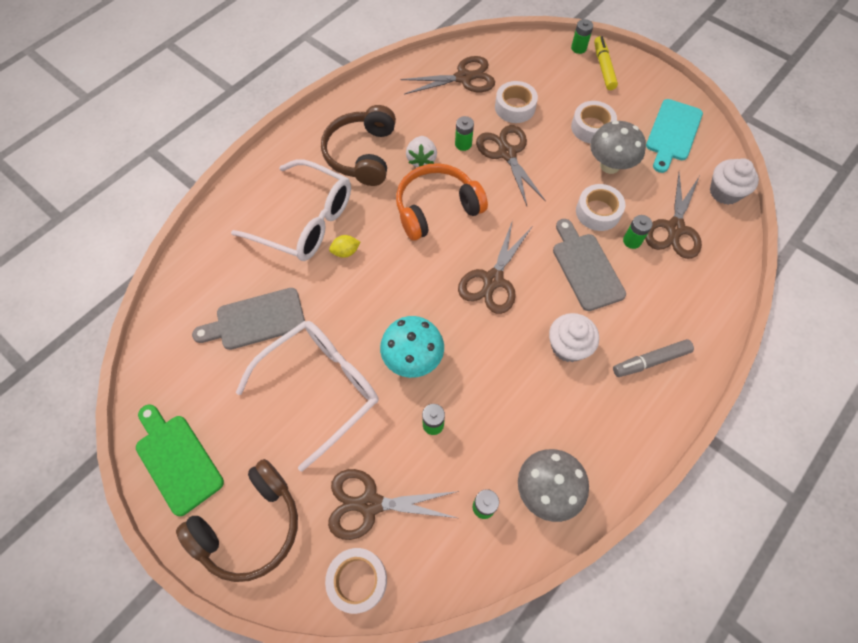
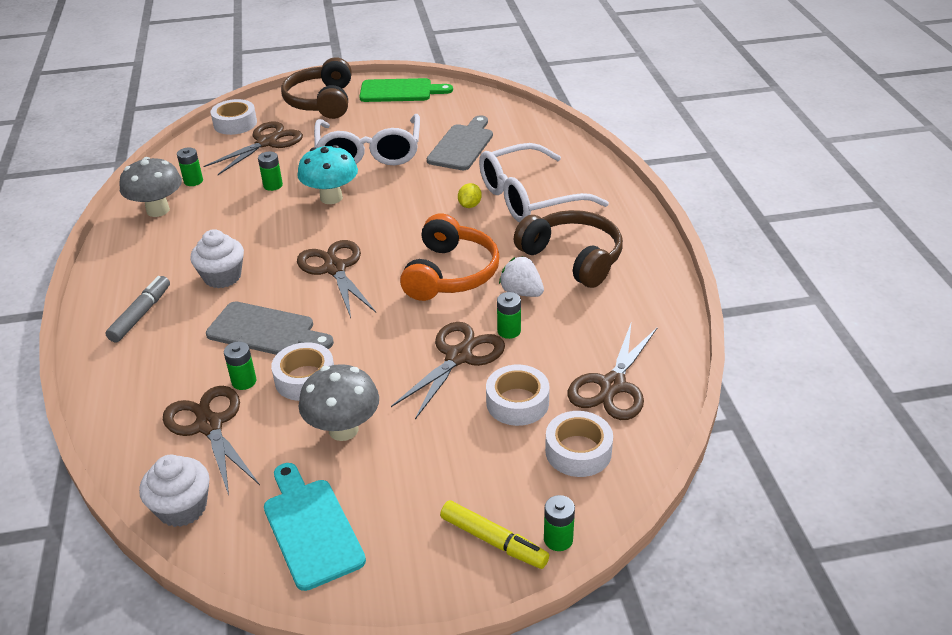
camera: 130 degrees right, 25 degrees down
brown scissors [476,125,546,206] -> brown scissors turned 75 degrees counterclockwise [391,322,505,419]
white tape [571,101,617,143] -> white tape moved to [545,411,613,477]

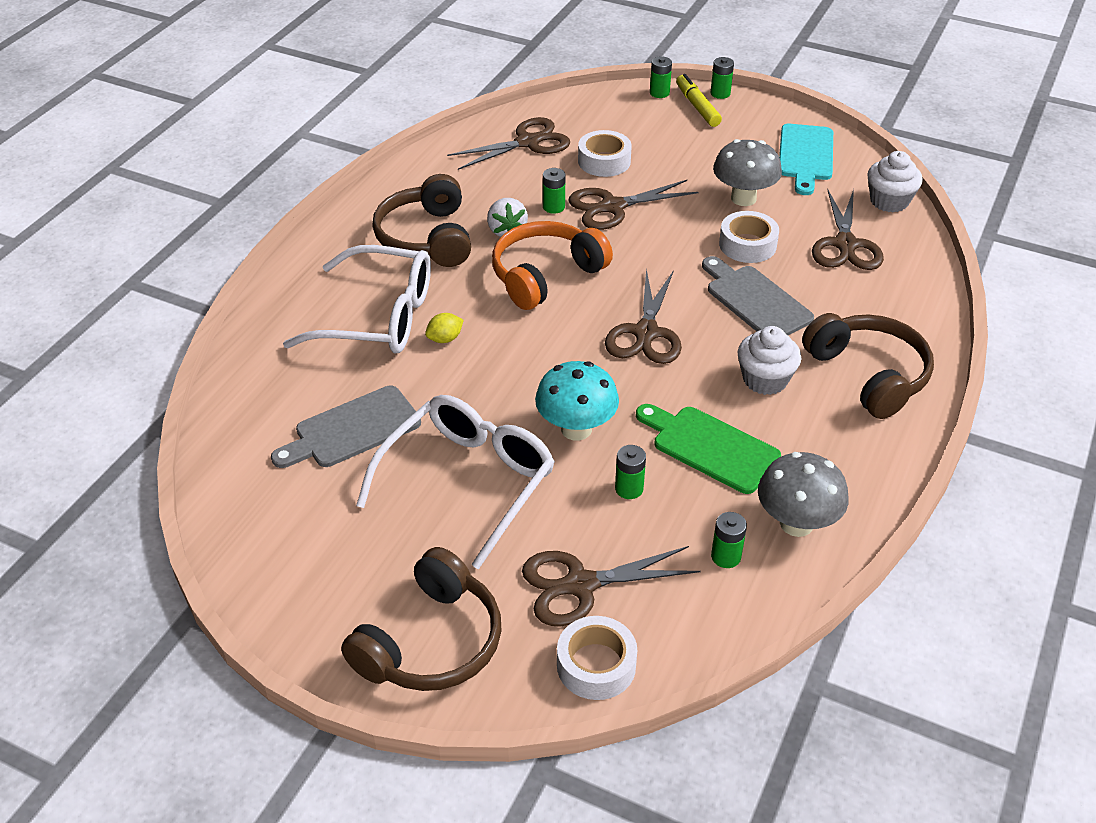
camera: 145 degrees left, 5 degrees up
grey marker [105,276,170,343] -> brown headphones [802,313,934,419]
green battery [224,342,256,390] -> green battery moved to [710,57,734,99]
green cutting board [359,78,453,102] -> green cutting board moved to [636,404,781,494]
white tape [545,411,613,477] -> none

